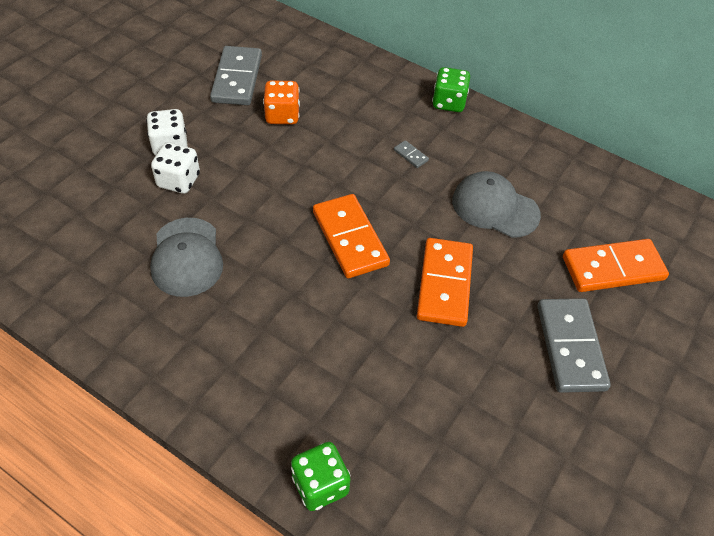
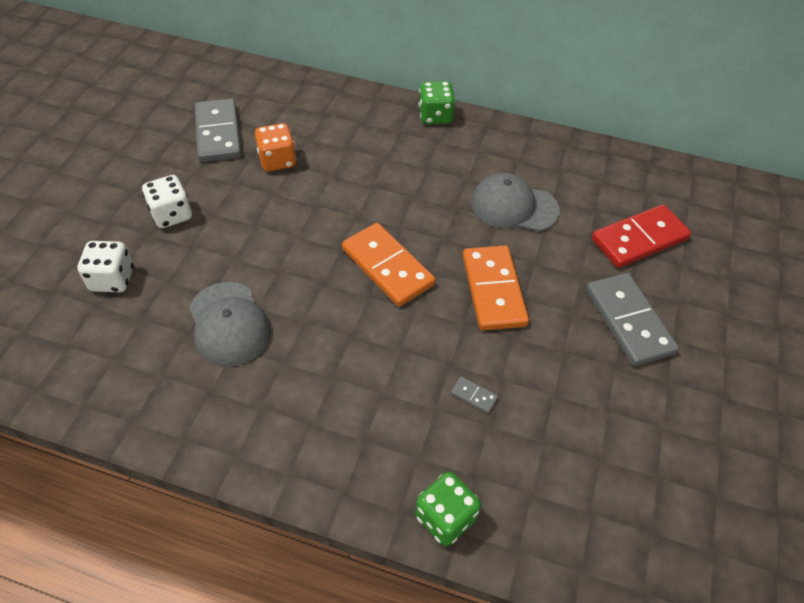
camera: 15 degrees left, 0 degrees up
white dice [151,142,200,194] -> white dice moved to [78,241,134,292]
grey domino [394,140,429,168] -> grey domino moved to [451,377,498,414]
orange domino [563,239,669,292] -> red domino [591,205,691,268]

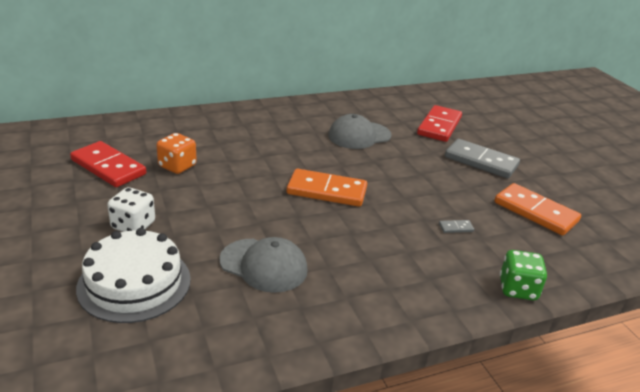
camera: 40 degrees left, 20 degrees down
white dice [78,241,134,292] -> white cake [76,228,191,323]
grey domino [195,98,241,162] -> red domino [70,141,146,187]
green dice [418,81,455,124] -> none
orange domino [463,245,529,331] -> orange domino moved to [494,183,581,236]

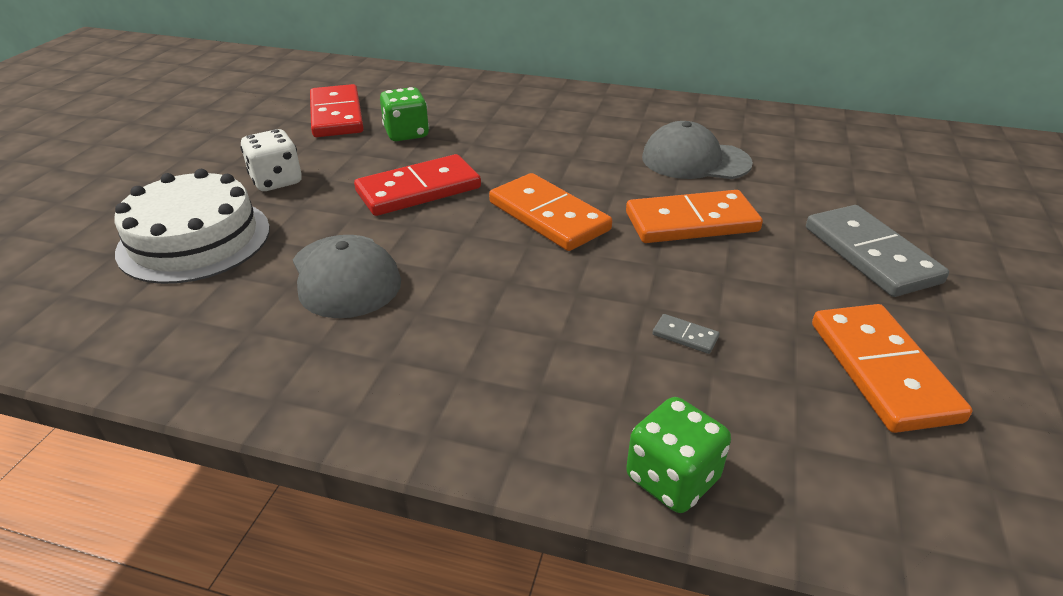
camera: 40 degrees right, 5 degrees up
orange dice [156,133,197,174] -> green dice [380,87,429,141]
red domino [417,105,462,142] -> red domino moved to [354,154,481,216]
none -> orange domino [626,190,763,243]

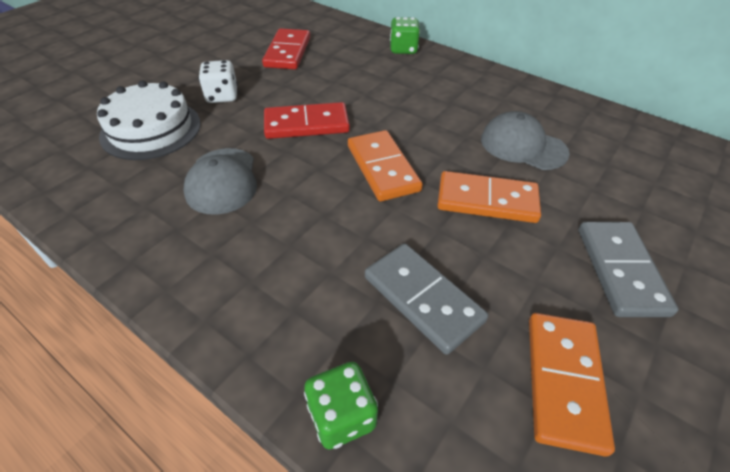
camera: 20 degrees right, 10 degrees up
green dice [380,87,429,141] -> green dice moved to [390,17,420,54]
grey domino [653,314,719,354] -> grey domino [365,243,488,355], size x2.49

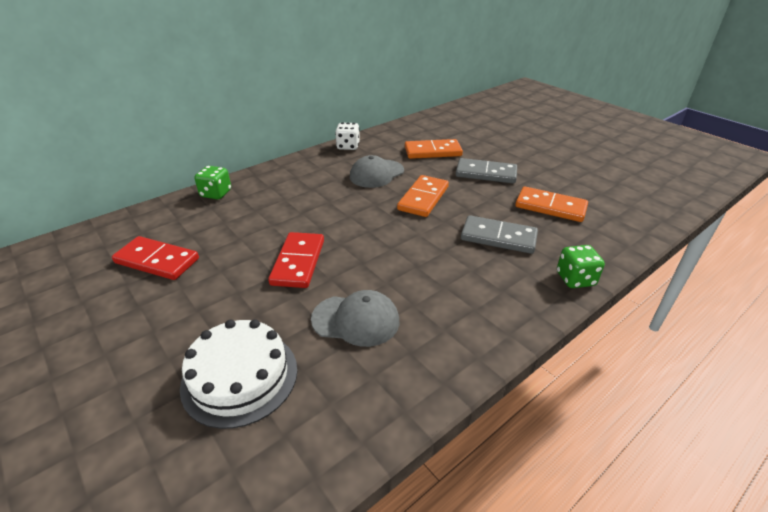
camera: 75 degrees left, 10 degrees down
white dice [199,60,238,103] -> white dice moved to [335,122,360,150]
orange domino [348,130,423,201] -> orange domino moved to [405,139,463,159]
grey domino [365,243,488,355] -> grey domino turned 45 degrees clockwise [461,215,538,254]

